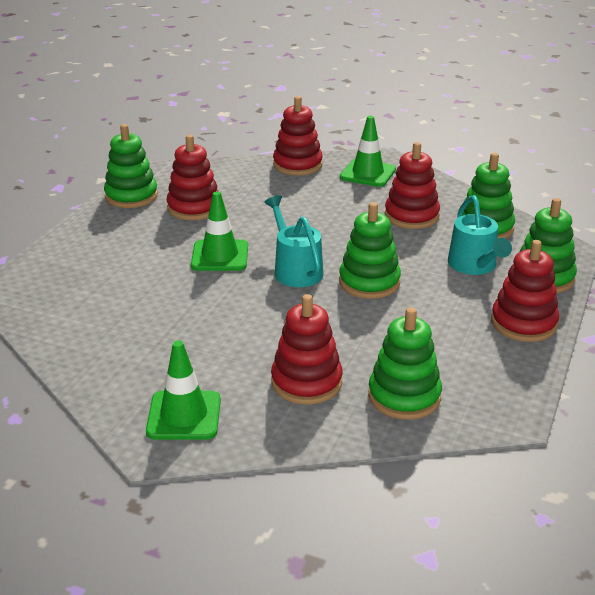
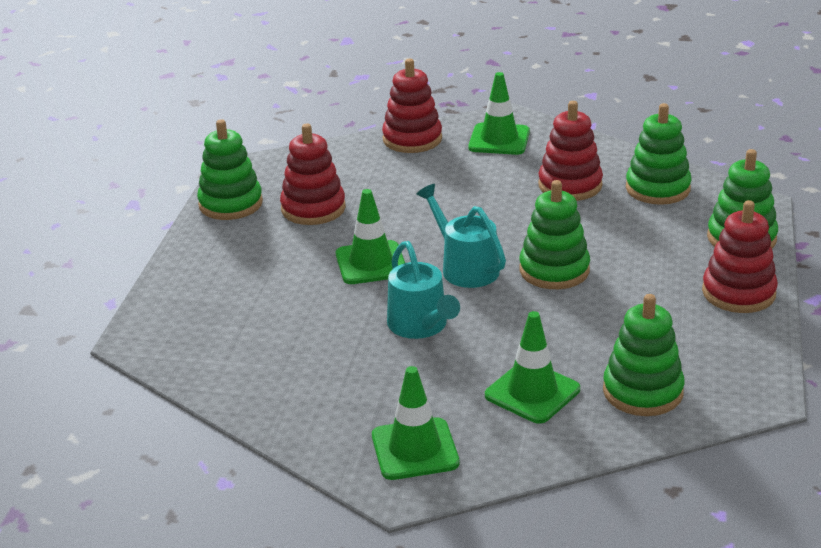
camera: 10 degrees left, 0 degrees up
red stacking toy [271,294,343,404] -> green traffic cone [485,311,580,424]
turquoise watering can [448,195,512,275] -> turquoise watering can moved to [387,241,460,339]

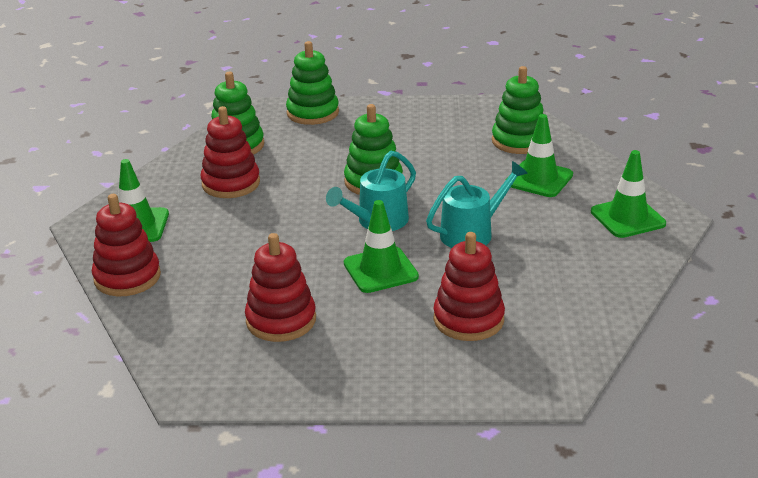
camera: 100 degrees left, 0 degrees up
green stacking toy [197,119,263,220] -> none
red stacking toy [702,200,778,313] -> red stacking toy moved to [434,232,505,341]

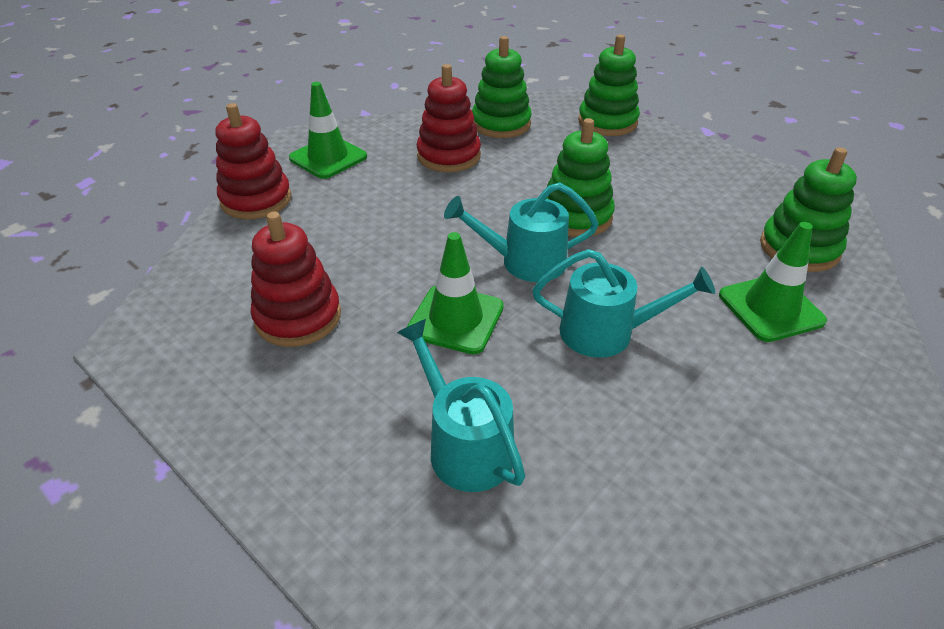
camera: 40 degrees right, 10 degrees up
red stacking toy [434,232,505,341] -> turquoise watering can [397,319,526,492]
green traffic cone [591,150,666,238] -> none

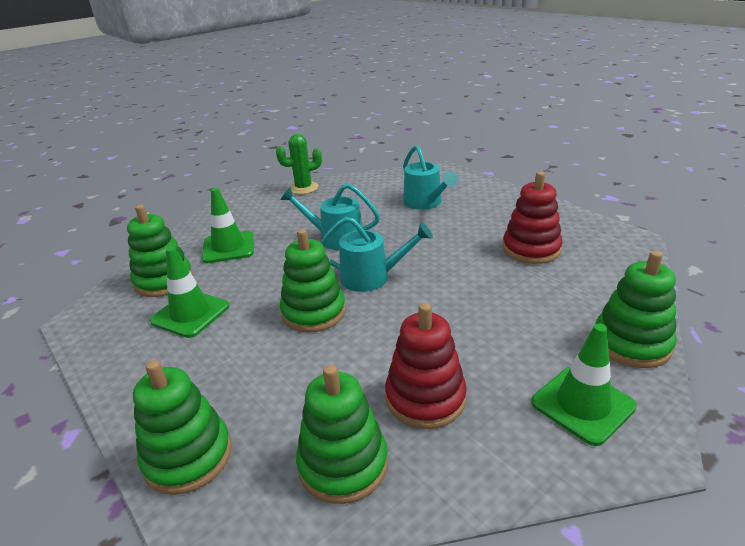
camera: 170 degrees left, 10 degrees down
red stacking toy [216,103,291,219] -> green stacking toy [595,251,677,368]
green traffic cone [407,232,504,354] -> green traffic cone moved to [150,247,230,338]
none -> green cactus [276,134,322,194]

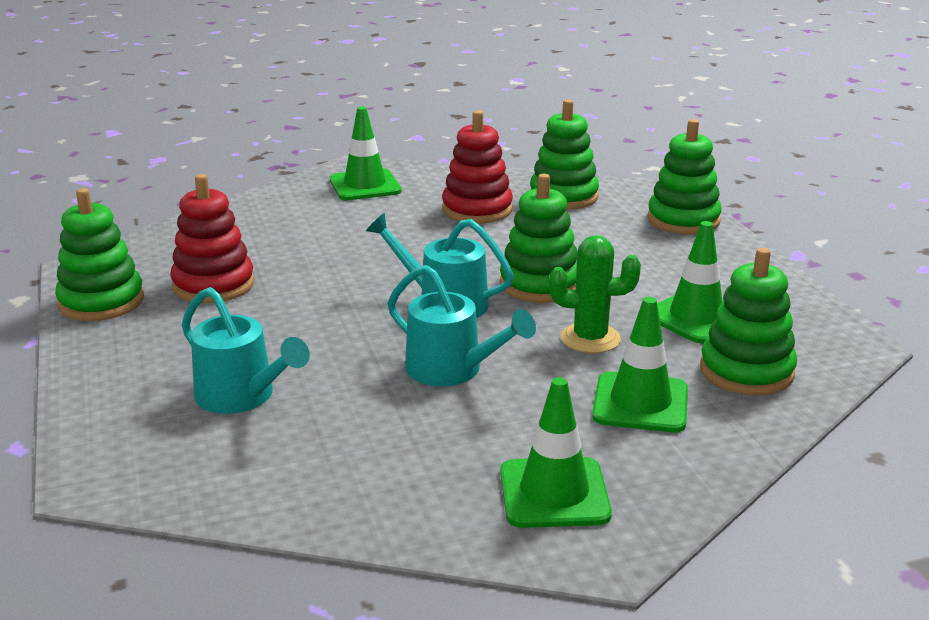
camera: 160 degrees left, 5 degrees down
green cactus [276,134,322,194] -> green cactus moved to [549,235,641,353]
turquoise watering can [403,145,458,210] -> turquoise watering can turned 135 degrees clockwise [182,287,310,414]
green stacking toy [595,251,677,368] -> green stacking toy moved to [55,188,144,321]
none -> green traffic cone [500,377,612,528]

